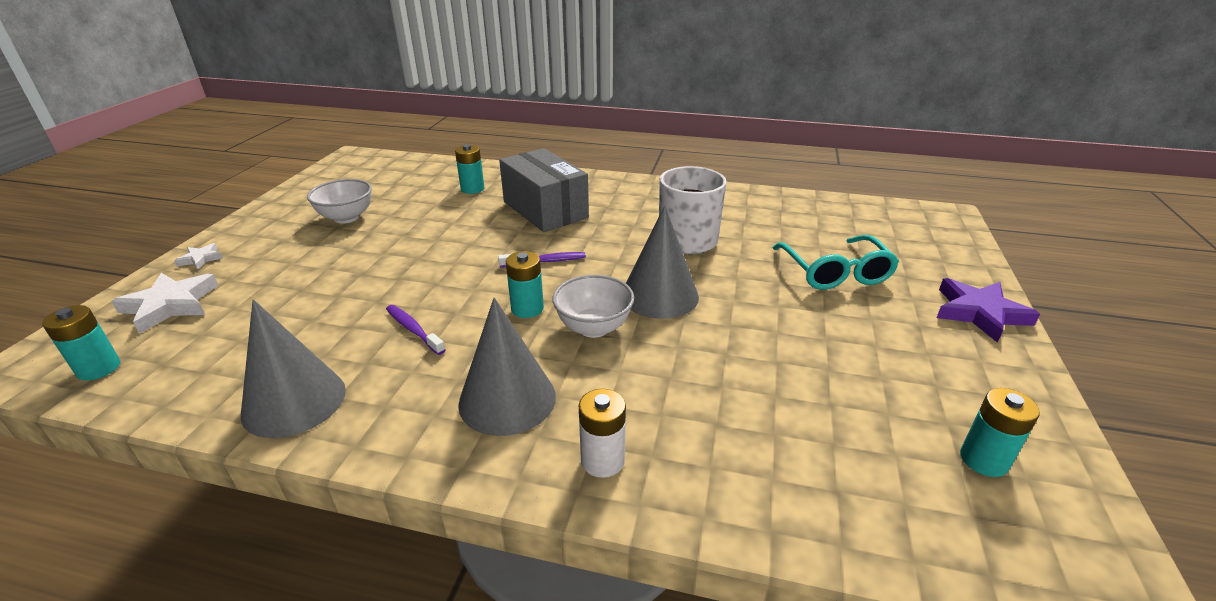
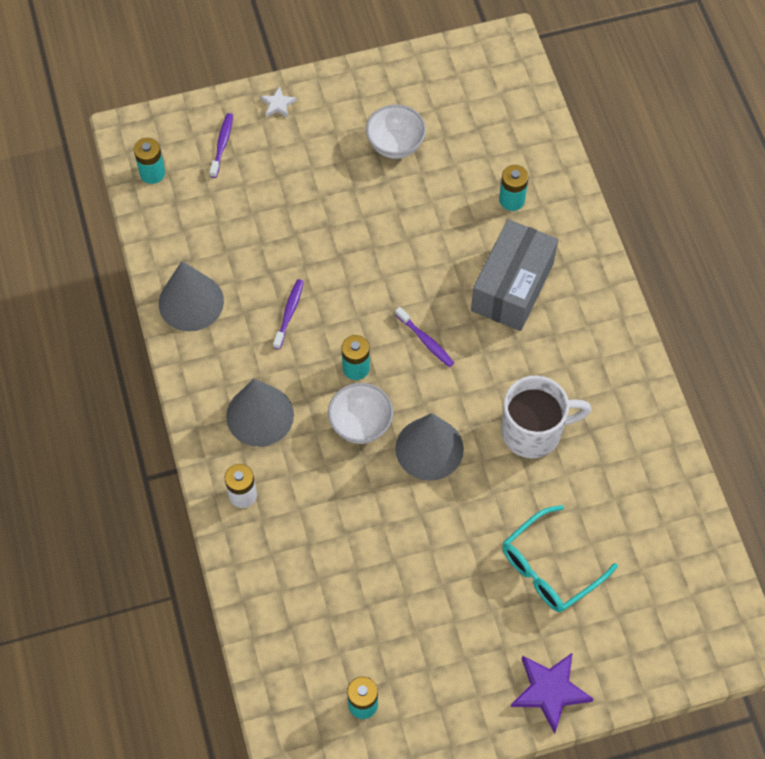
camera: 60 degrees right, 30 degrees up
white star [111,273,218,334] -> purple toothbrush [210,113,233,178]

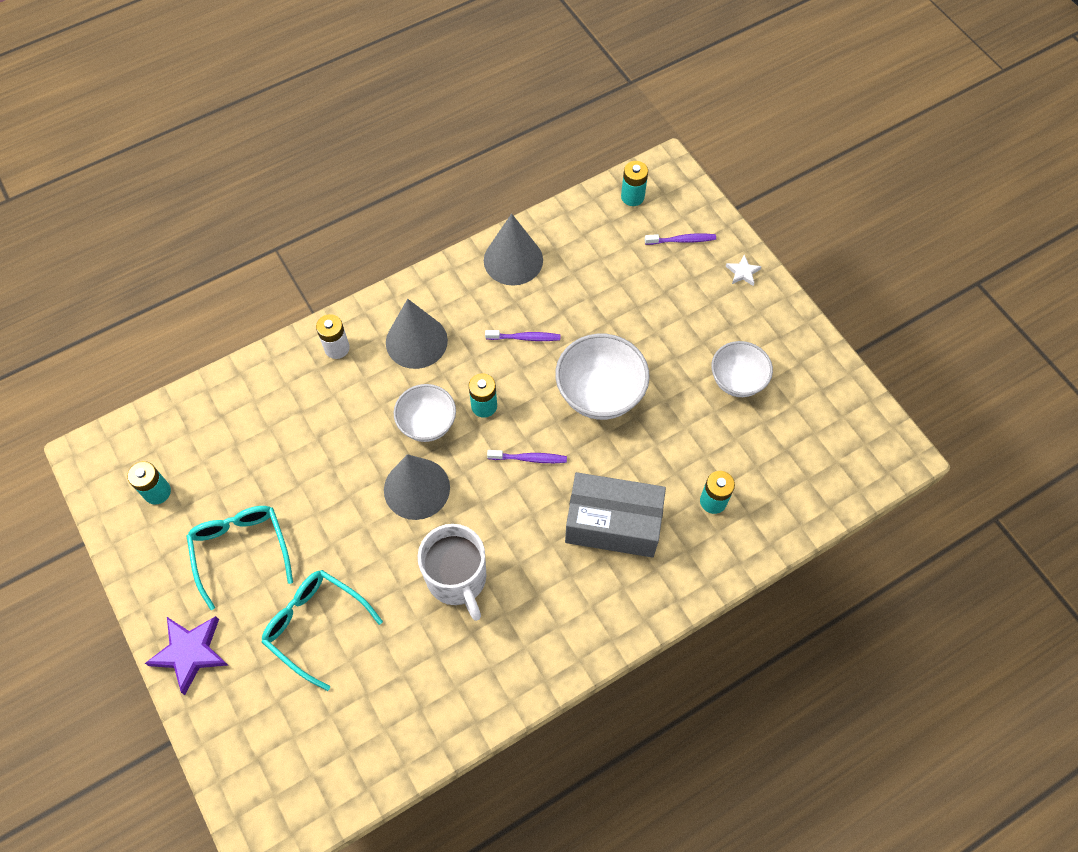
camera: 75 degrees right, 0 degrees up
purple toothbrush [395,307,454,367] -> purple toothbrush turned 120 degrees counterclockwise [487,450,567,463]
none -> turquoise glasses [187,506,293,610]
none -> white bowl [555,334,650,420]

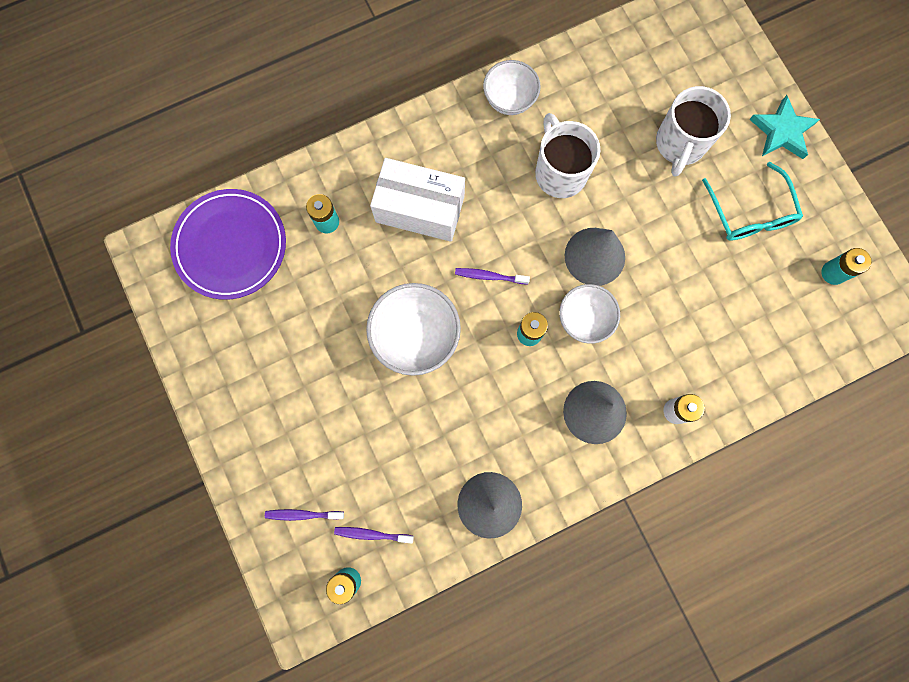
camera: 175 degrees left, 15 degrees up
purple star [145,616,228,695] -> turquoise star [749,95,820,159]
turquoise glasses [261,570,383,691] -> white mug [656,86,731,177]
purple toothbrush [485,330,560,341] -> purple toothbrush moved to [334,527,414,544]
grey box [565,472,666,557] -> white box [370,158,465,242]
white bowl [711,341,773,397] -> white bowl moved to [483,60,541,115]
white star [726,255,762,286] -> none
none -> purple plate [170,189,286,300]

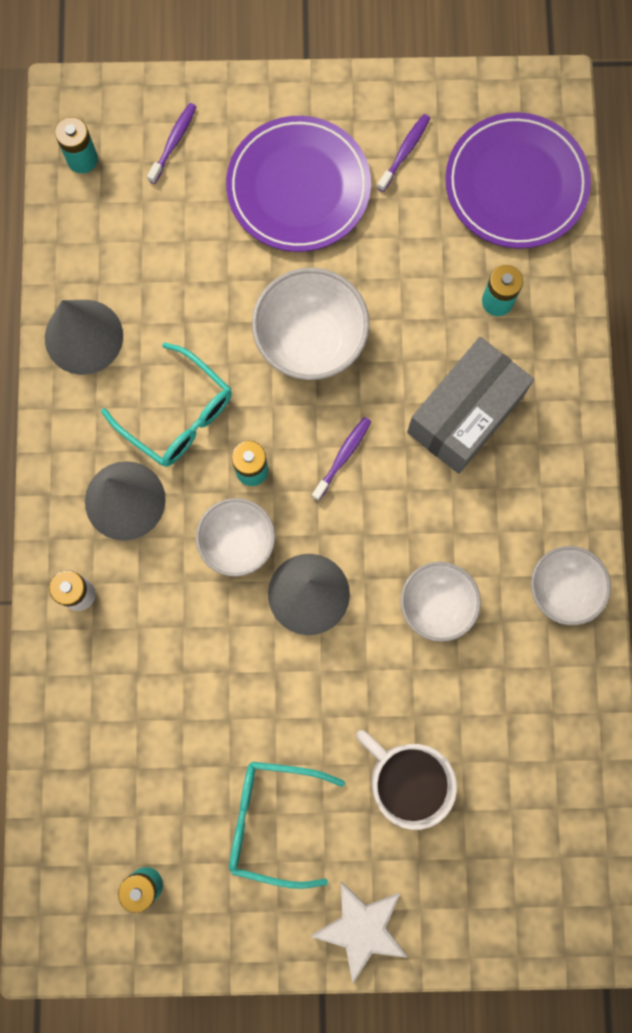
camera: 115 degrees right, 0 degrees up
purple toothbrush [334,527,414,544] -> purple toothbrush moved to [377,114,430,192]
white box [370,158,465,242] -> grey box [407,337,534,474]
white mug [535,113,600,198] -> white bowl [401,562,481,642]
turquoise star [749,95,820,159] -> white star [312,881,408,983]
none -> turquoise glasses [101,342,232,467]
none -> purple plate [226,116,371,252]

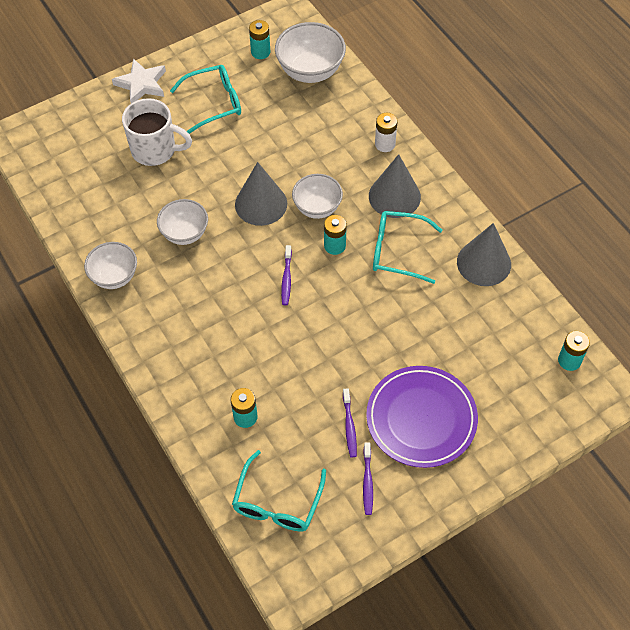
camera: 150 degrees right, 20 degrees down
purple toothbrush [147,103,197,184] -> purple toothbrush moved to [343,388,357,457]
white bowl [252,268,370,380] -> white bowl moved to [275,22,346,83]
grey box [407,337,534,474] -> none
purple plate [445,112,591,249] -> turquoise glasses [232,450,326,531]

